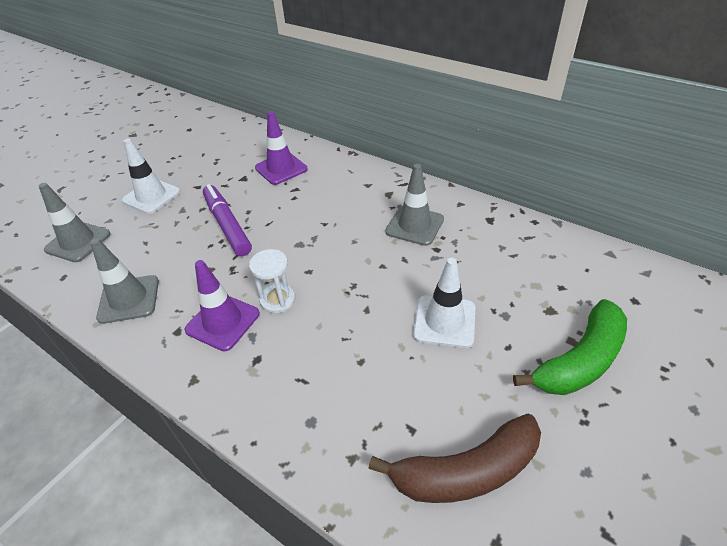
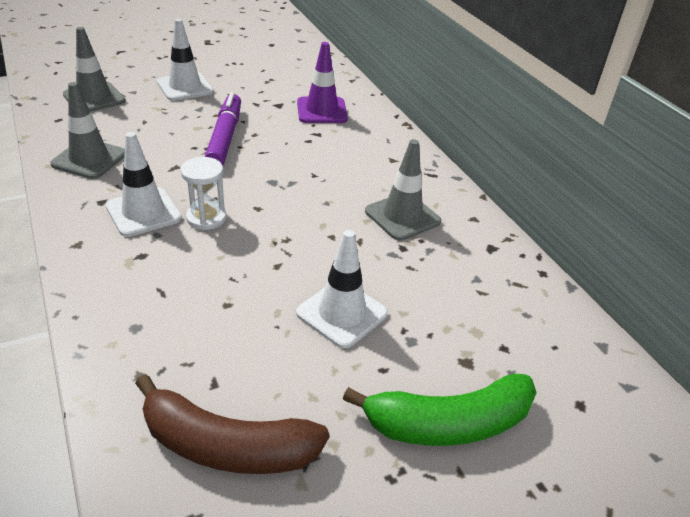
camera: 25 degrees right, 5 degrees down
purple traffic cone [184,260,260,351] -> white traffic cone [106,132,182,237]

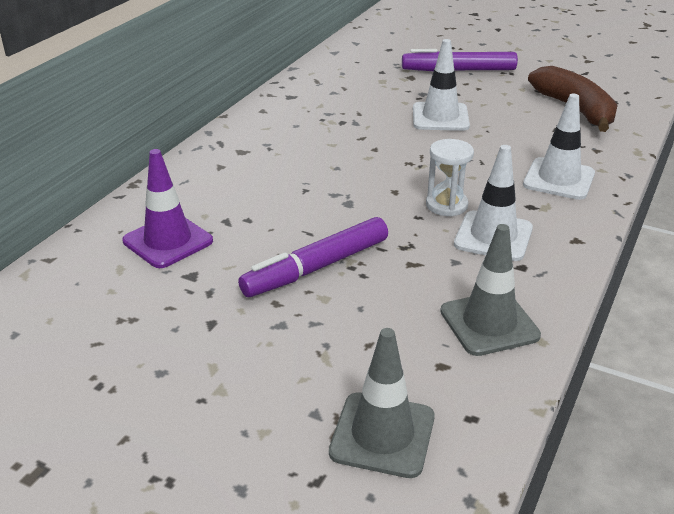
camera: 125 degrees left, 5 degrees down
white traffic cone [157,19,214,101] -> white traffic cone moved to [523,94,595,200]
green banana [343,374,537,446] -> purple marker [402,49,518,71]
grey traffic cone [365,139,441,241] -> none

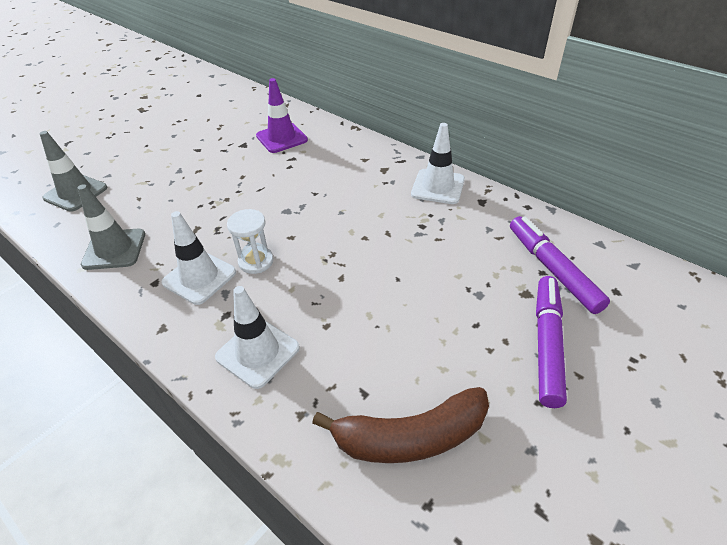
camera: 105 degrees right, 10 degrees up
purple marker [238,217,388,297] -> purple marker moved to [510,216,610,314]
white traffic cone [413,39,470,131] -> white traffic cone moved to [411,123,465,204]

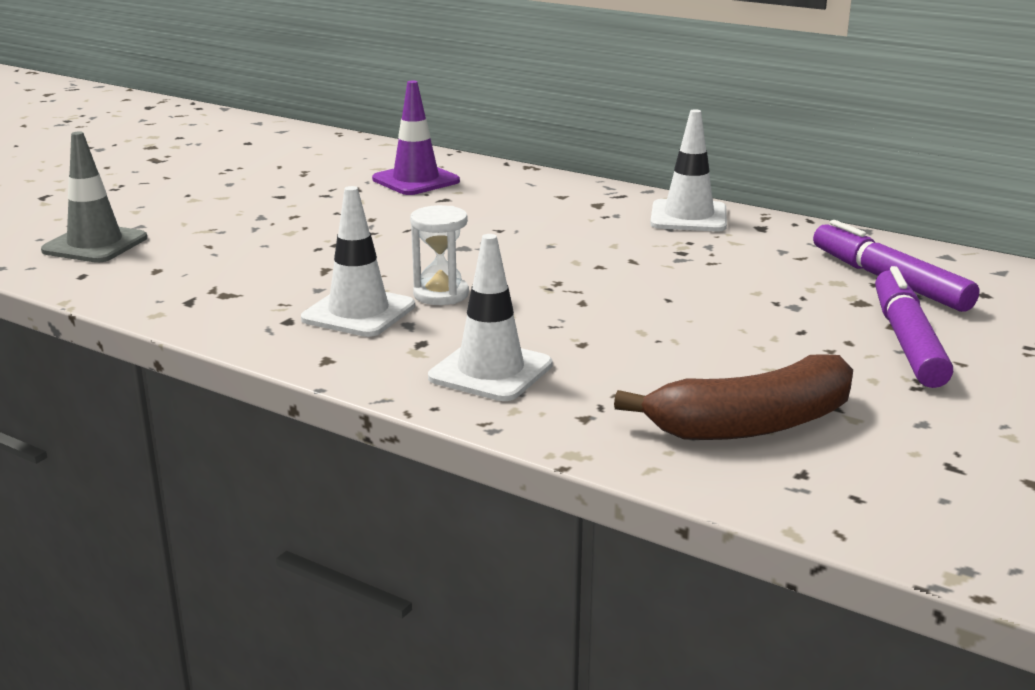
camera: 10 degrees left, 20 degrees down
grey traffic cone [78,184,145,270] -> none

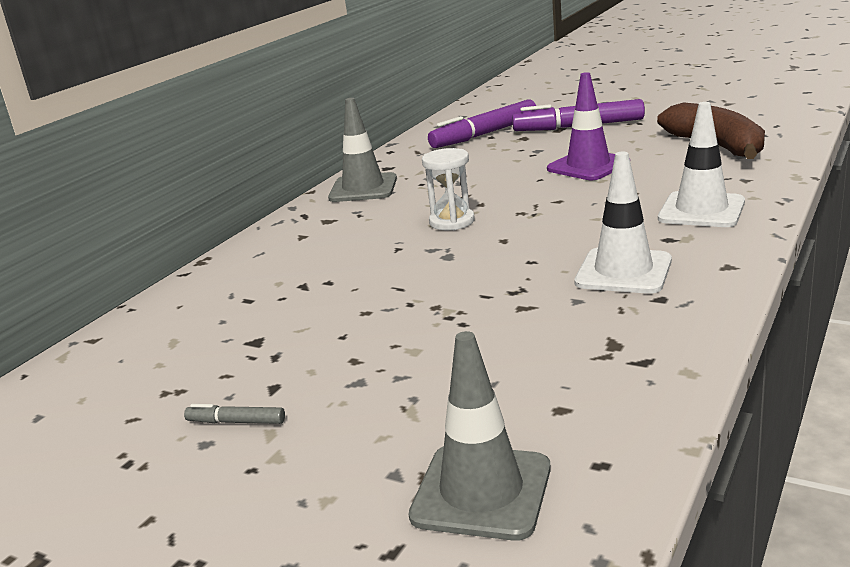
camera: 90 degrees left, 0 degrees up
purple traffic cone [372,80,460,195] -> purple traffic cone moved to [547,72,630,180]
white hourglass [410,205,469,305] -> white hourglass moved to [422,148,475,230]
white traffic cone [650,109,727,232] -> grey traffic cone [328,98,397,202]
none -> grey marker [184,404,285,424]

